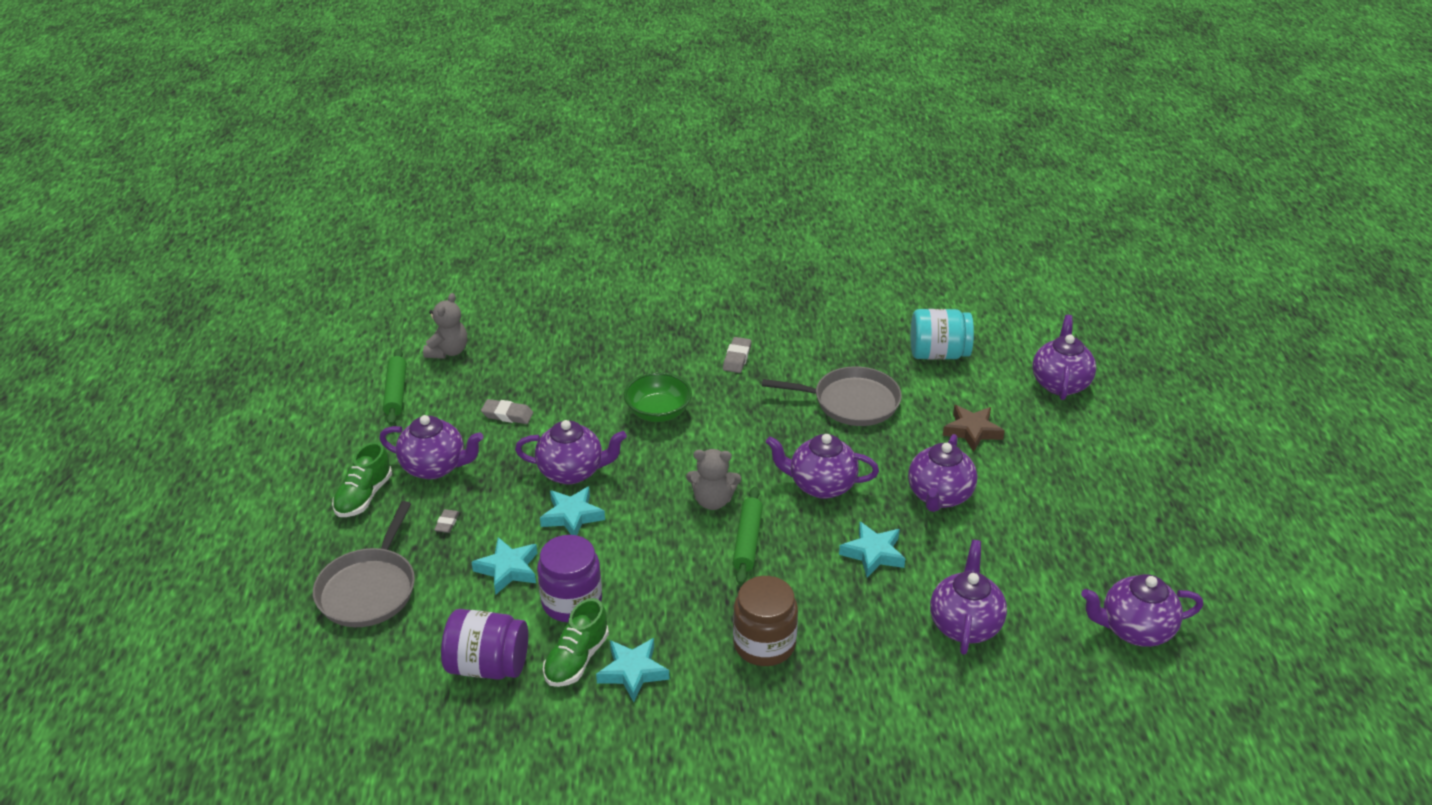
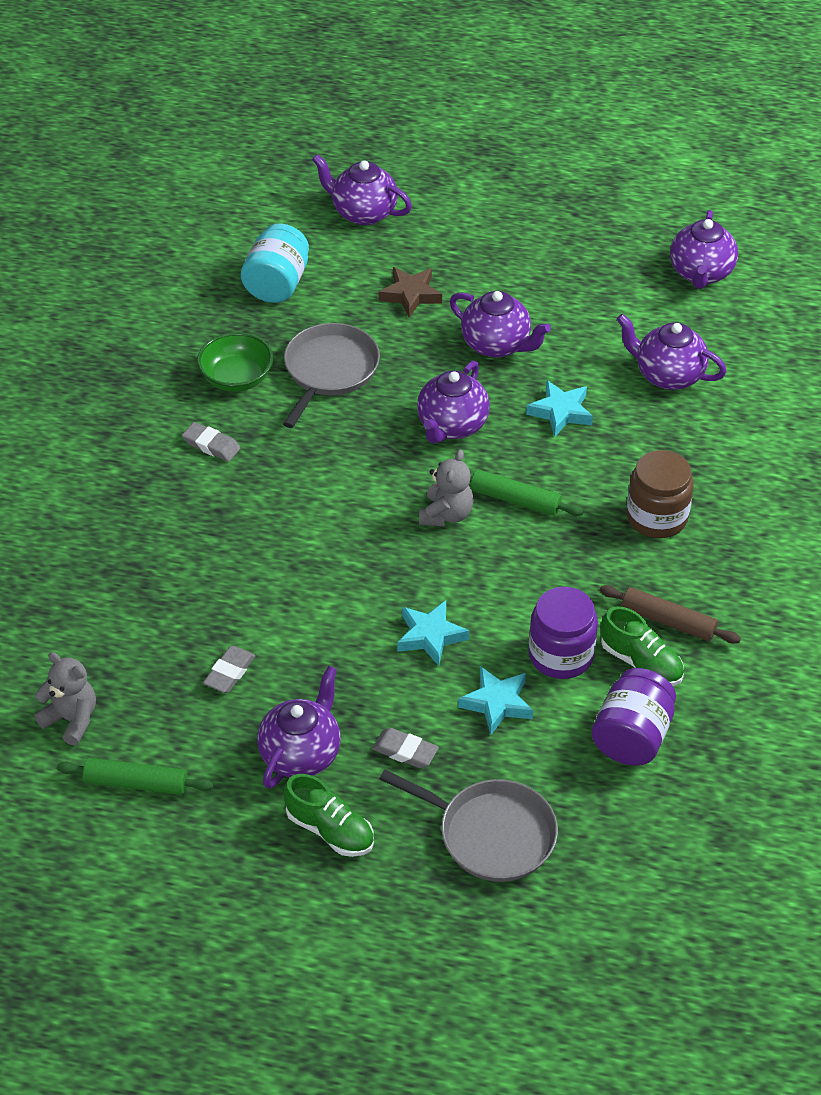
camera: 75 degrees left, 10 degrees up
grey eraser [434,509,459,533] -> grey eraser [372,728,439,768], size x1.52
purple teapot [515,420,627,485] -> none
turquoise star [596,638,670,702] -> brown rolling pin [600,585,741,644]
green bowl [624,372,692,422] -> green bowl moved to [197,332,273,392]

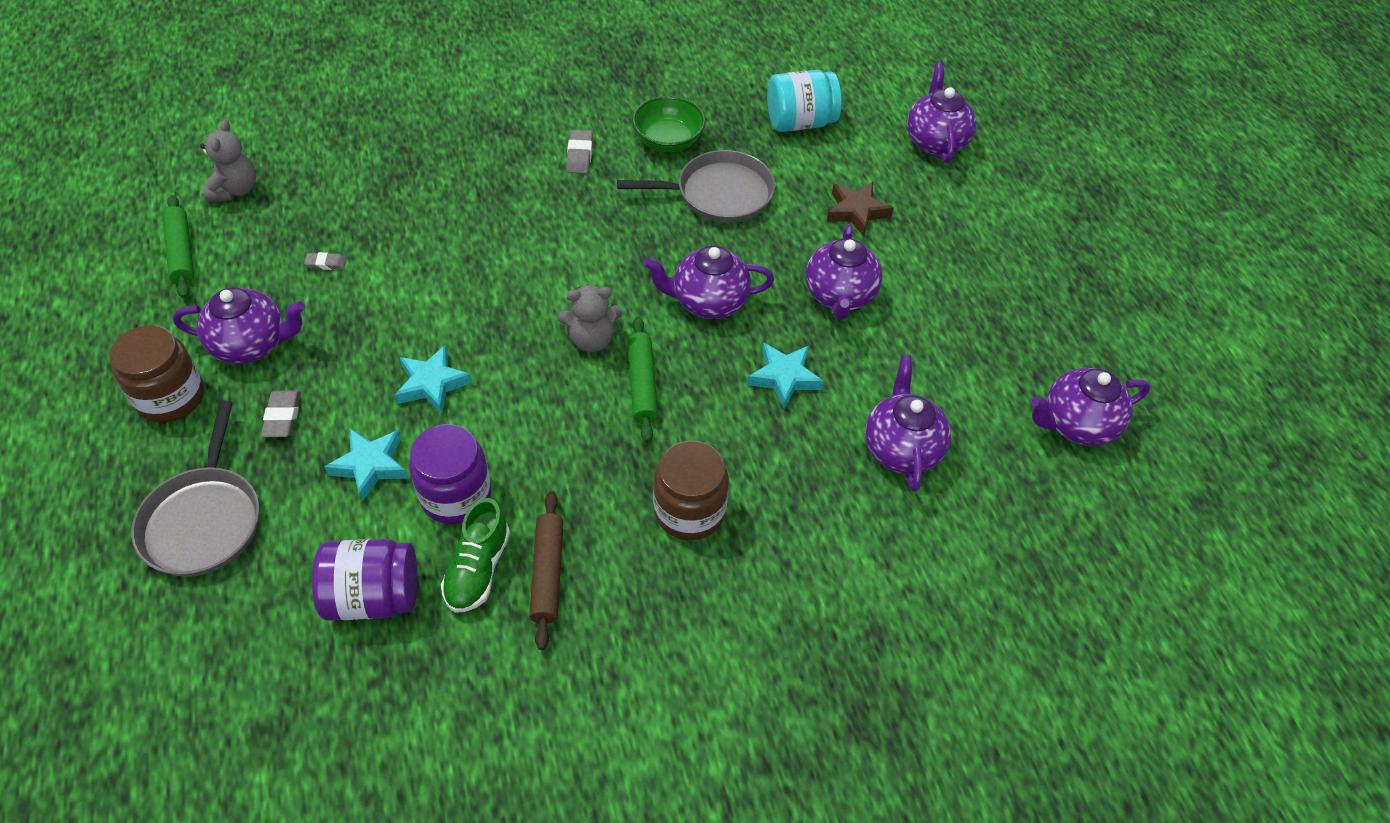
camera: 60 degrees right, 5 degrees up
grey eraser [203,646,255,693] -> grey eraser [304,252,346,270], size x0.66
green shoe [284,774,374,857] -> brown jar [110,325,204,422]

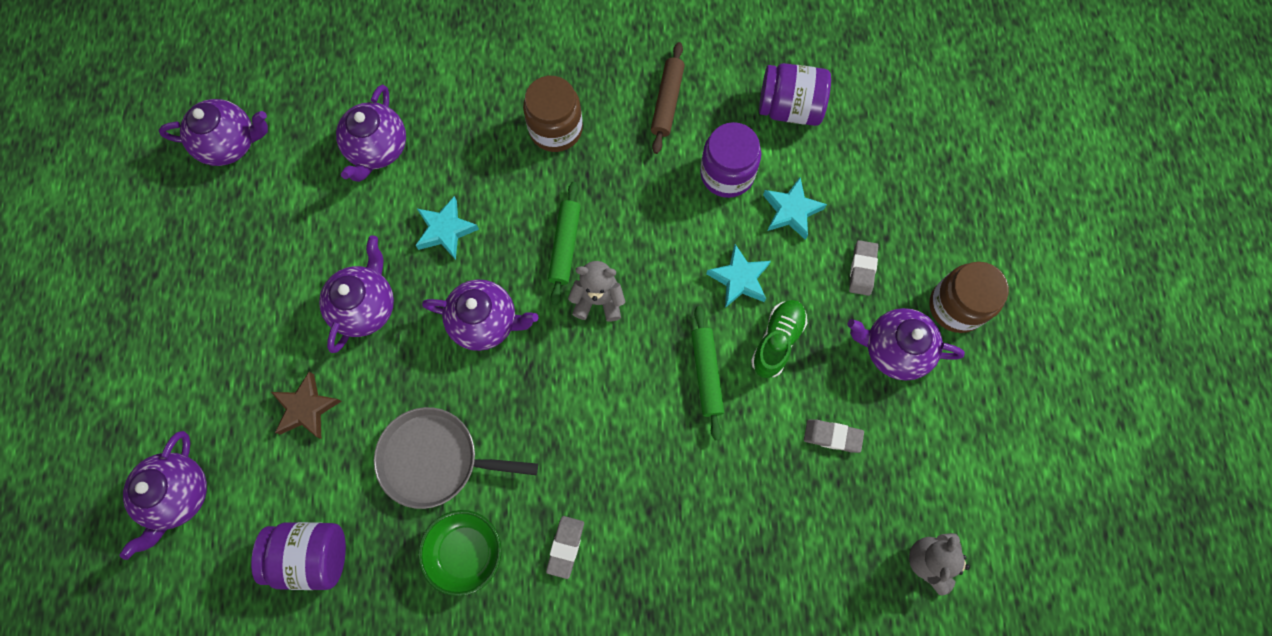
camera: 165 degrees left, 20 degrees up
grey pan [131,401,259,577] -> none
green rolling pin [162,195,194,298] -> green rolling pin moved to [691,306,724,440]
grey eraser [304,252,346,270] -> grey eraser [804,419,864,453], size x1.52
green shoe [441,498,510,613] -> green shoe moved to [751,300,807,378]
turquoise jar [767,70,841,132] -> purple jar [251,522,346,590]

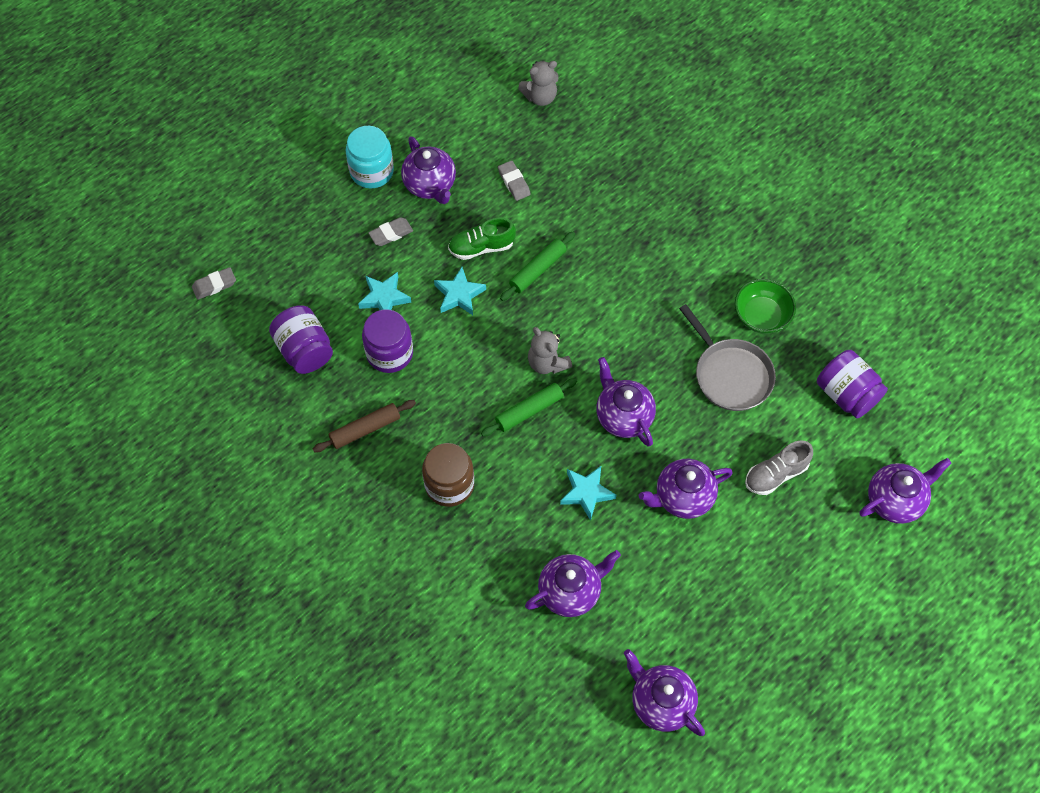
camera: 130 degrees left, 10 degrees down
brown star [271,372,342,439] -> grey shoe [745,441,813,495]
grey eraser [546,516,584,579] -> grey eraser moved to [192,267,236,300]
brown jar [929,262,1009,333] -> turquoise jar [346,126,394,188]

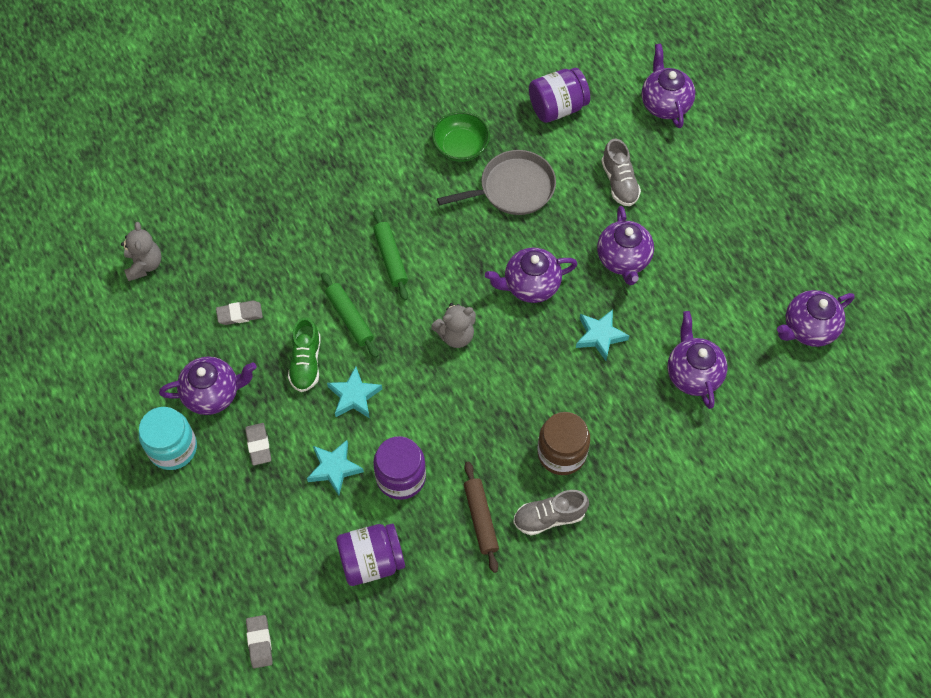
camera: 75 degrees left, 0 degrees up
green rolling pin [481,378,577,436] -> green rolling pin moved to [373,209,408,300]
none -> grey shoe [513,490,589,535]

